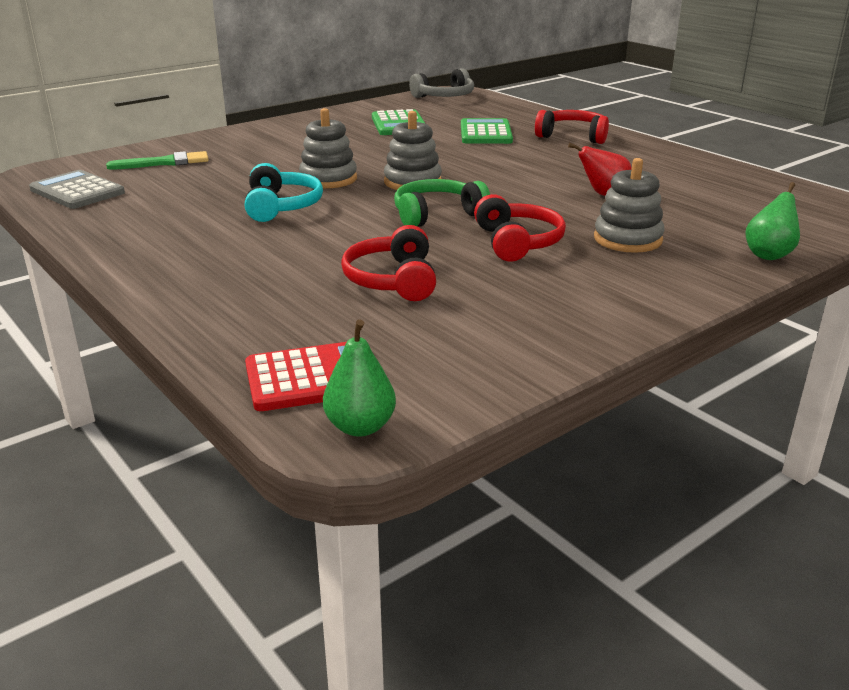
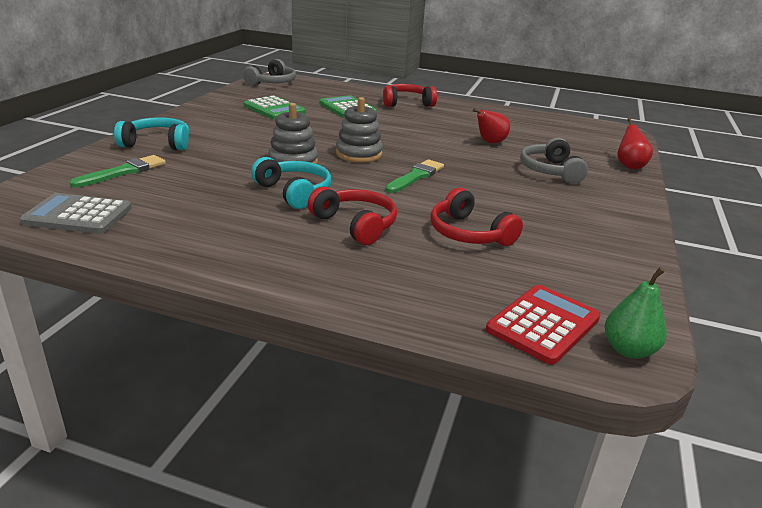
camera: 35 degrees left, 0 degrees up
green headphones [394,179,490,226] -> green brush [385,159,444,193]
red headphones [474,194,566,262] -> red headphones moved to [308,187,397,245]
grey stacking toy [594,158,665,253] -> grey headphones [520,137,588,184]
green pear [746,182,800,260] -> red pear [617,118,653,169]
none -> turquoise headphones [114,117,189,150]

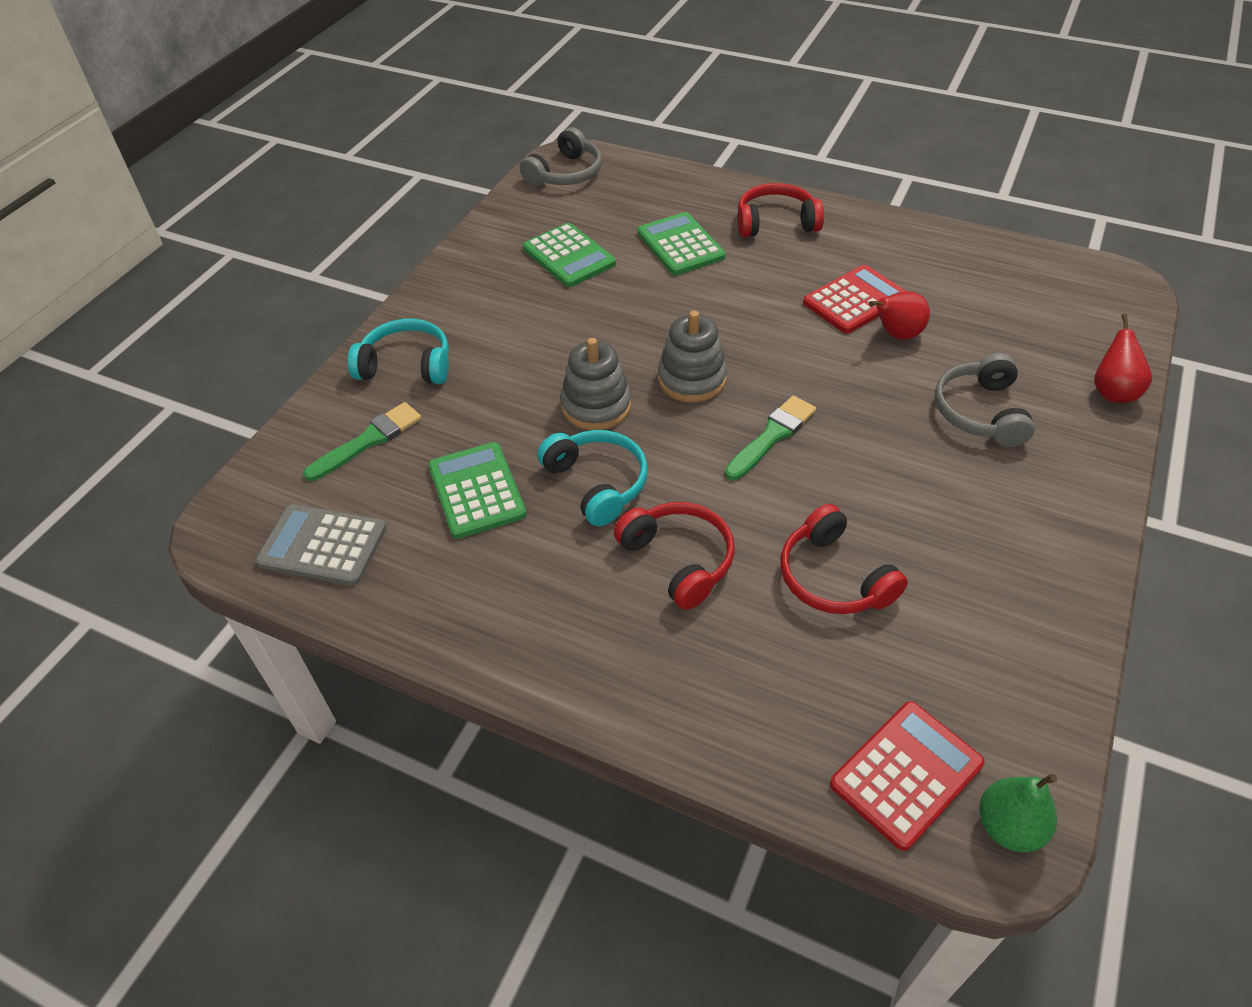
camera: 10 degrees right, 20 degrees up
none -> green calculator [428,442,527,539]
none -> red calculator [803,265,906,334]

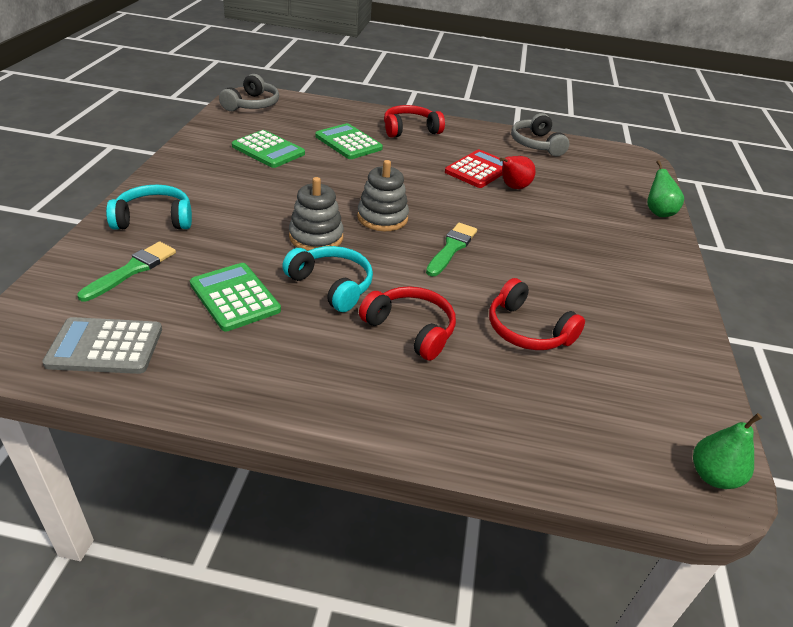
camera: 20 degrees left, 10 degrees down
red calculator [830,701,985,851] -> none
grey headphones [935,353,1035,447] -> grey headphones moved to [511,113,569,156]
red pear [1094,314,1152,403] -> green pear [647,160,684,217]

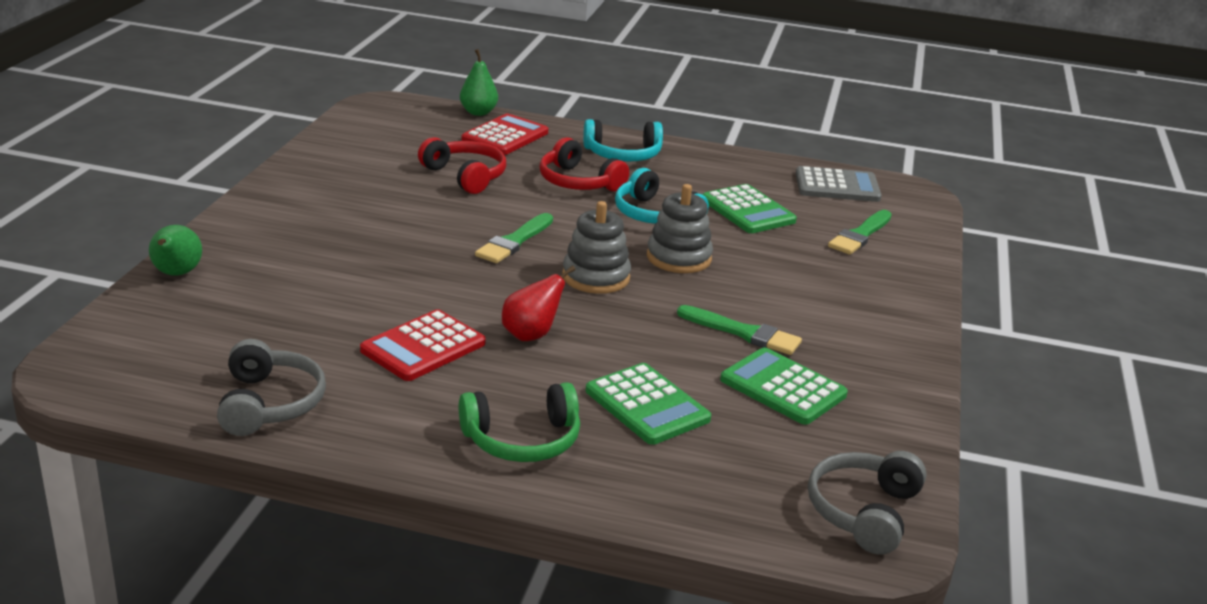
camera: 175 degrees left, 10 degrees down
turquoise headphones [106,184,192,230] -> turquoise headphones moved to [583,119,663,161]
red headphones [384,105,445,138] -> green headphones [459,382,580,462]
red pear [499,156,536,189] -> red pear moved to [502,265,575,341]
green pear [693,413,762,489] -> green pear moved to [460,49,498,116]
none -> red calculator [462,114,548,155]
none -> green brush [677,305,802,355]

